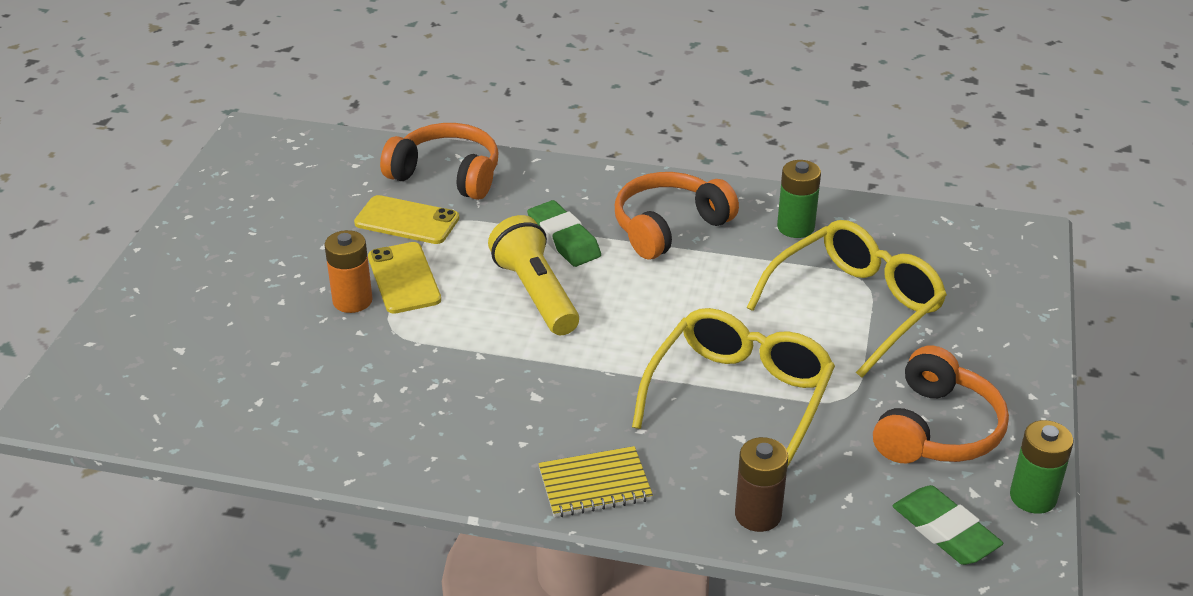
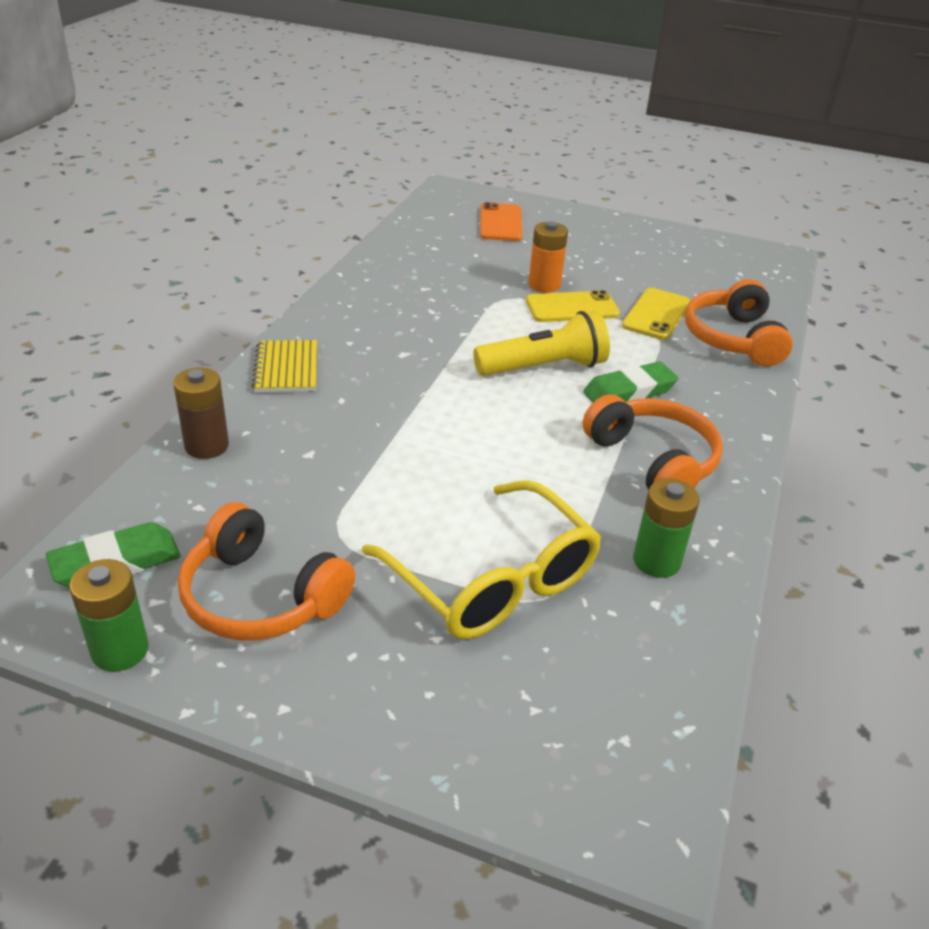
camera: 95 degrees right, 0 degrees up
orange headphones [380,123,499,200] -> orange headphones turned 150 degrees clockwise [685,279,793,367]
yellow glasses [632,308,835,468] -> none
none -> orange phone [480,202,523,241]

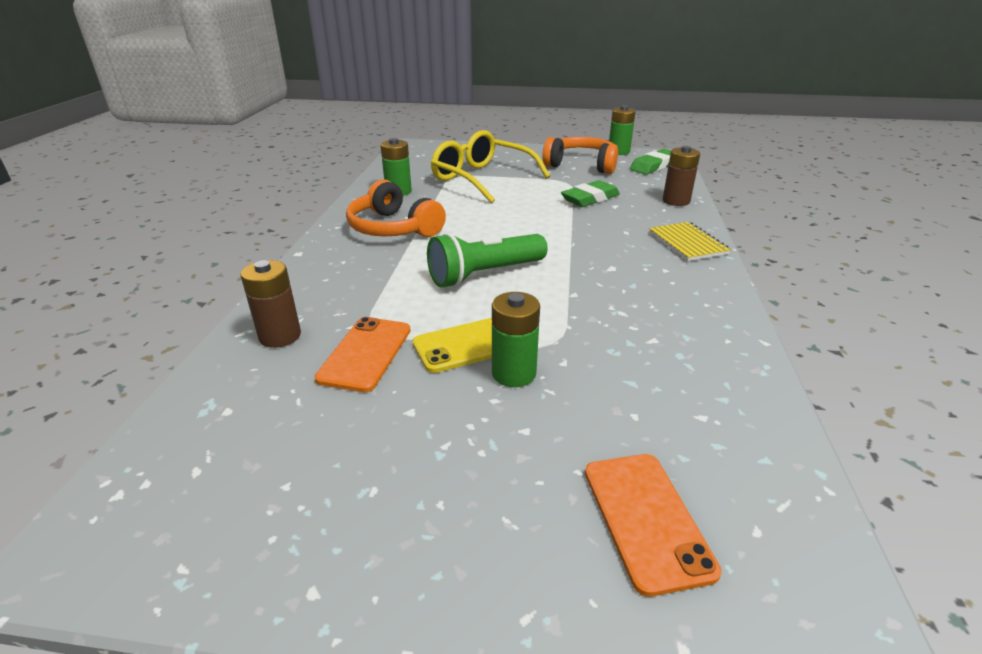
camera: 170 degrees right, 5 degrees down
yellow flashlight [473,310,610,376] -> green flashlight [427,233,548,287]
orange battery [528,221,568,293] -> green battery [492,292,540,387]
green eraser [583,361,678,402] -> green eraser moved to [561,180,620,207]
yellow phone [622,288,690,340] -> orange phone [314,317,411,392]
orange headphones [685,279,793,367] -> brown battery [240,260,301,348]

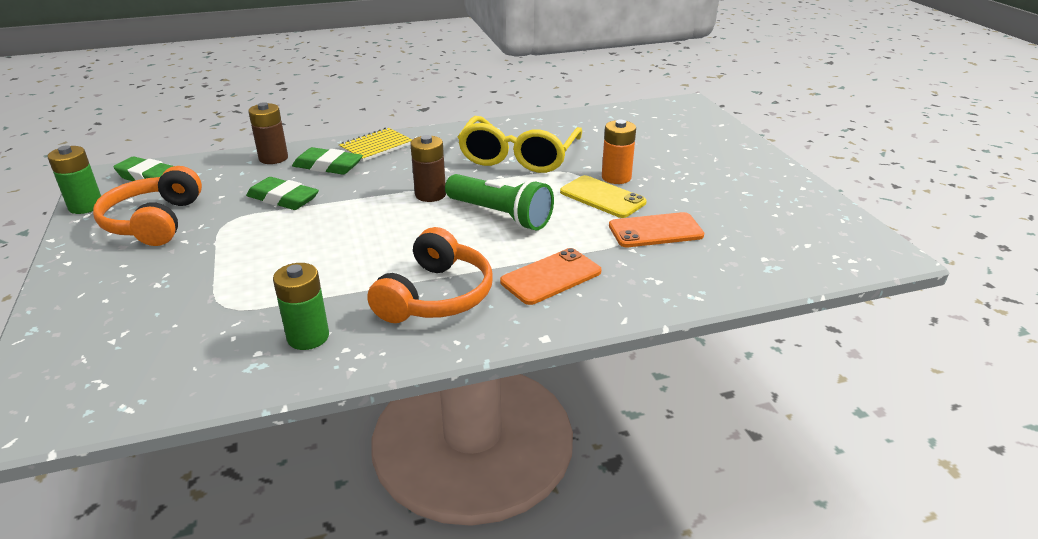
camera: 115 degrees left, 0 degrees up
brown battery [240,260,301,348] -> brown battery moved to [410,135,446,202]
yellow glasses [431,130,550,203] -> yellow glasses moved to [458,116,582,173]
green battery [492,292,540,387] -> orange battery [602,120,636,184]
orange phone [585,454,721,597] -> orange phone moved to [500,248,602,305]
none -> green eraser [292,147,363,175]

